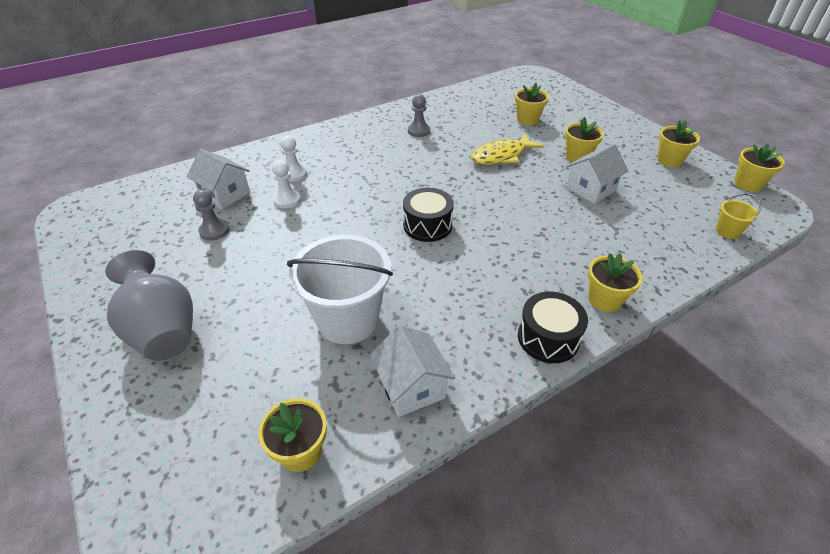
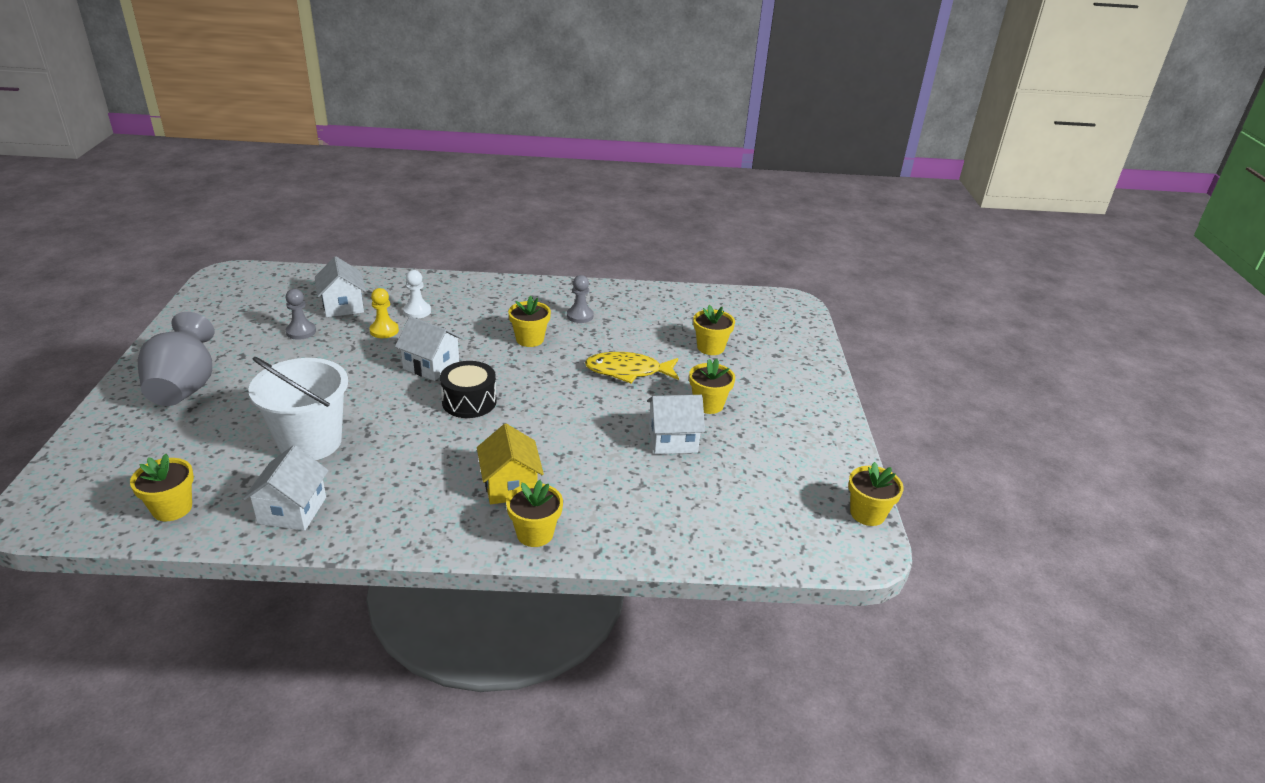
camera: 30 degrees right, 10 degrees down
white pawn [272,160,301,209] -> yellow pawn [369,288,399,338]
black drum [518,292,588,363] -> none
yellow flower pot [657,121,700,167] -> yellow flower pot moved to [508,296,551,347]
yellow bucket [716,193,761,239] -> none
none -> white house [395,316,463,381]
none -> yellow house [477,424,544,504]

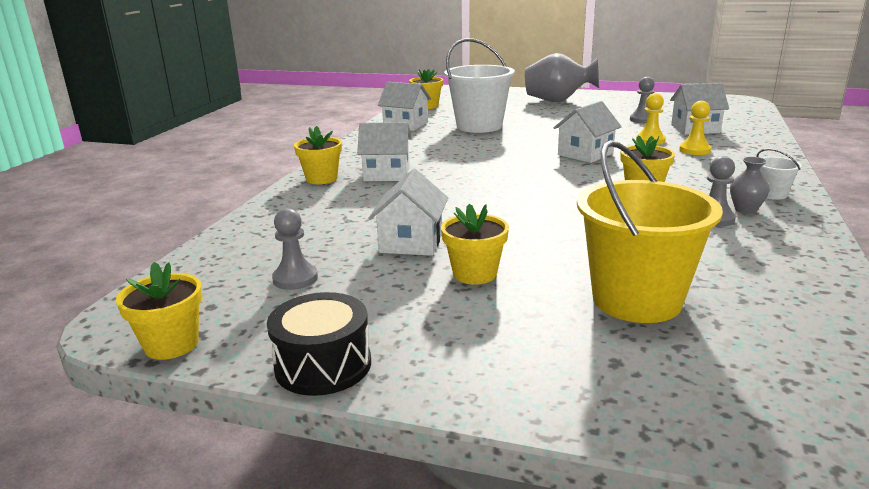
camera: 110 degrees right, 10 degrees down
white pawn [403,270,431,319] -> yellow pawn [679,101,711,155]
black drum [440,361,497,418] -> black drum moved to [267,292,371,396]
yellow house [477,424,544,504] -> white house [357,122,412,181]
yellow fish [585,352,679,383] -> none
yellow flower pot [693,305,735,355] -> yellow bucket [577,140,723,323]
none -> grey pawn [272,208,318,290]
none -> grey vase [730,157,770,214]
none -> white bucket [756,149,802,200]

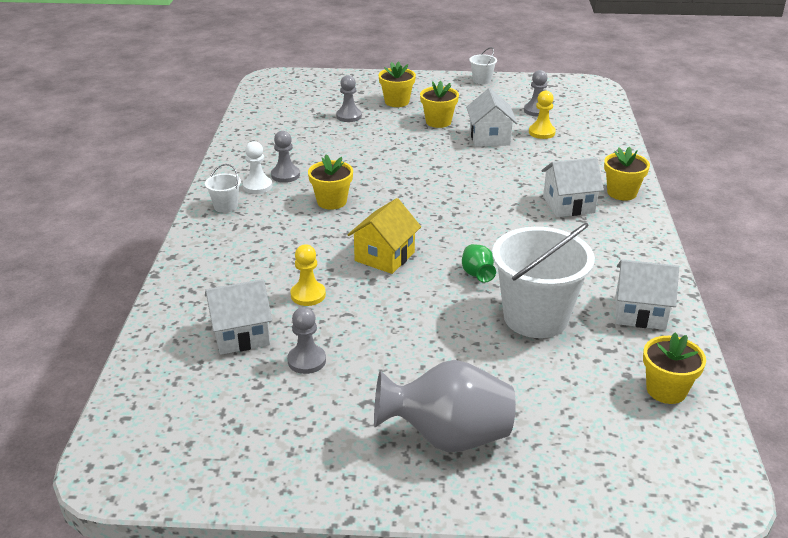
camera: 165 degrees right, 10 degrees up
yellow flower pot [116,262,202,360] -> yellow flower pot moved to [378,61,416,107]
black drum [267,292,371,396] -> white bucket [469,47,497,84]
white house [554,101,622,163] -> yellow house [347,198,421,274]
yellow bucket [577,140,723,323] -> grey pawn [336,75,362,122]
yellow pawn [679,101,711,155] -> yellow pawn moved to [529,91,556,139]
grey vase [730,157,770,214] -> white pawn [243,141,272,194]
none -> green vase [462,244,496,283]

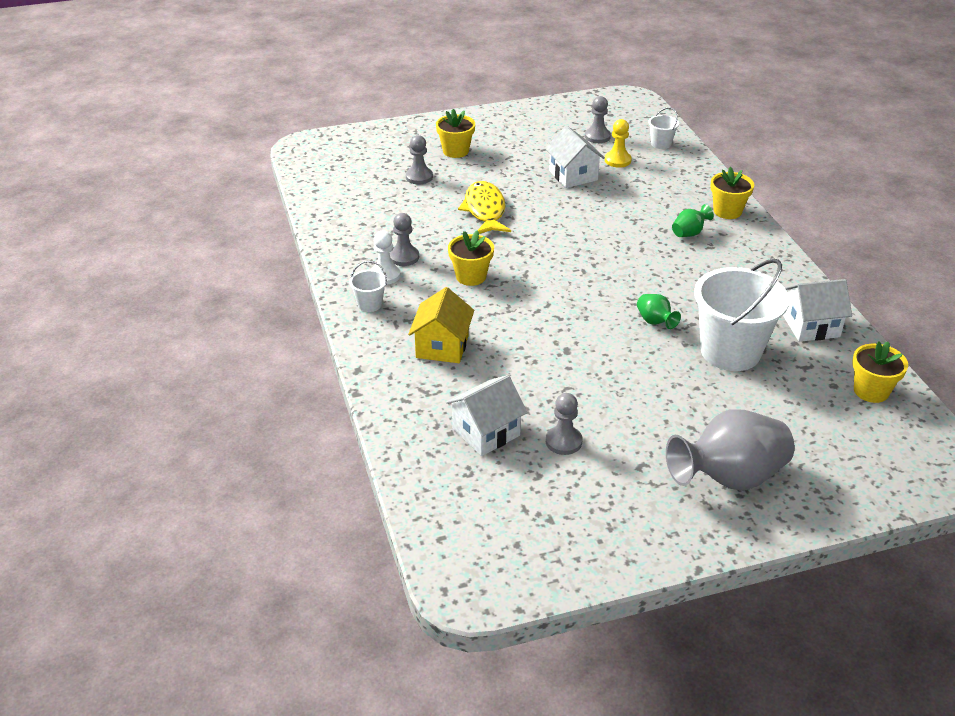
camera: 20 degrees left, 5 degrees up
yellow pawn [290,244,326,306] -> none
yellow house [347,198,421,274] -> yellow house moved to [408,287,474,363]
yellow flower pot [420,81,459,128] -> none
white bucket [469,47,497,84] -> white bucket moved to [648,107,679,149]
white house [542,157,604,217] -> green vase [672,204,714,237]
none -> yellow fish [458,181,511,234]

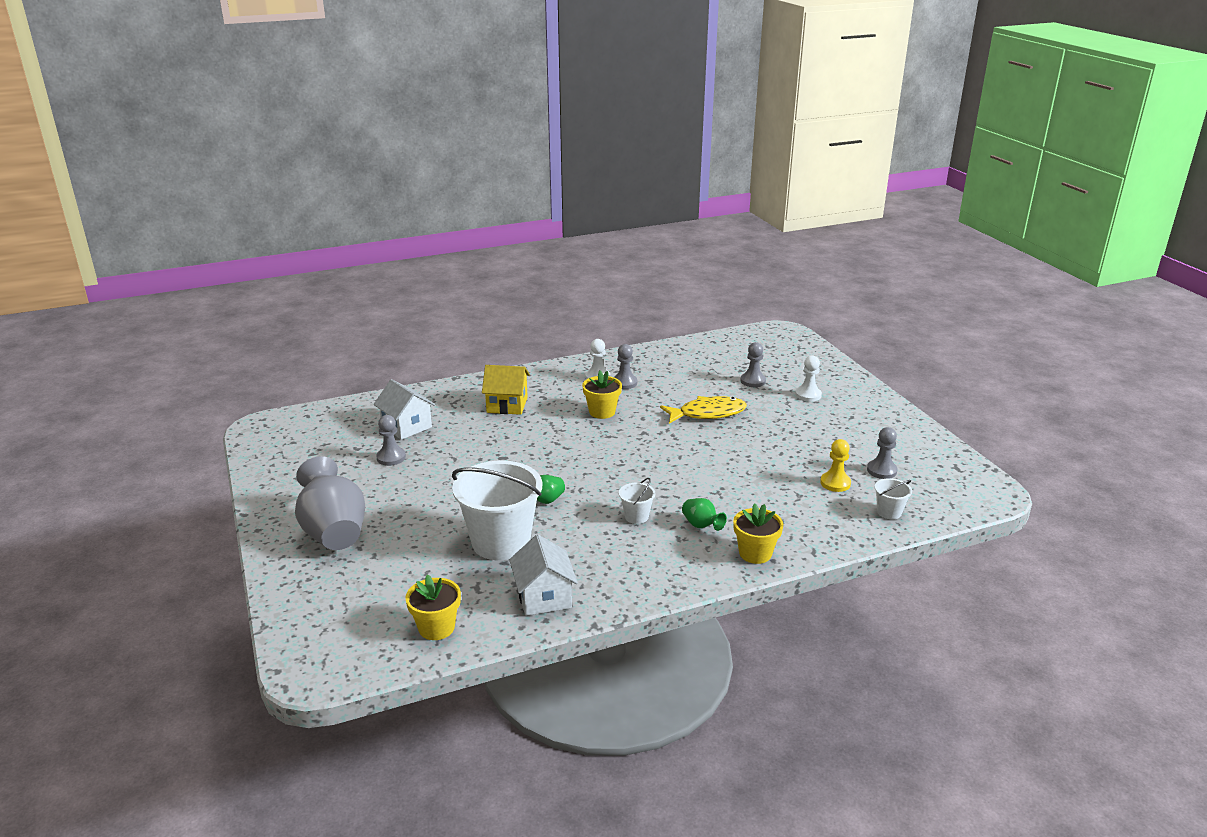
camera: 85 degrees right, 10 degrees down
white bucket [349,261,387,312] -> white bucket moved to [619,478,655,524]
yellow flower pot [436,109,475,158] -> white pawn [795,355,822,402]
white house [545,126,605,188] -> none

